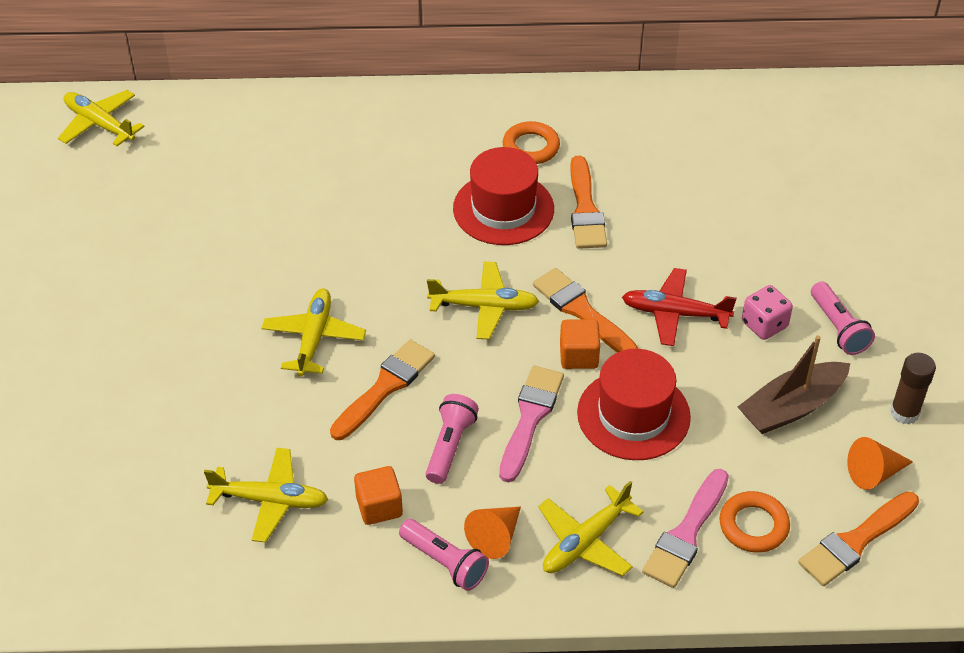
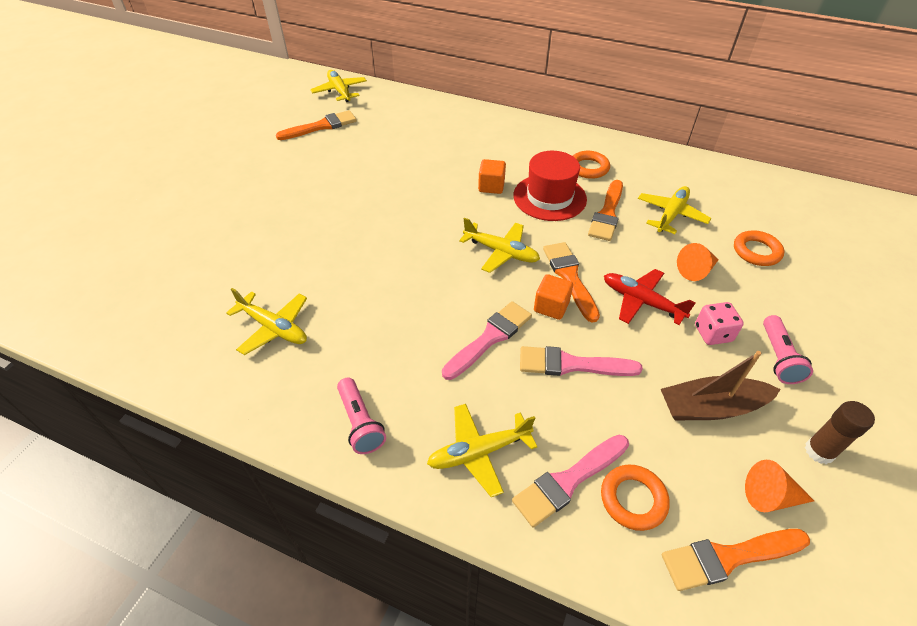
camera: 25 degrees right, 0 degrees up
yellow plane [262,288,366,376] -> yellow plane moved to [638,186,711,234]
orange brush [330,339,435,440] -> orange brush moved to [276,110,357,140]
orange cube [354,466,403,525] -> orange cube moved to [478,159,506,194]
pink flashlight [426,394,479,484] -> none
orange cone [464,507,521,559] -> orange cone moved to [677,243,718,281]
red hat [577,349,691,460] -> pink brush [520,346,643,376]
none -> orange ring [734,230,784,266]

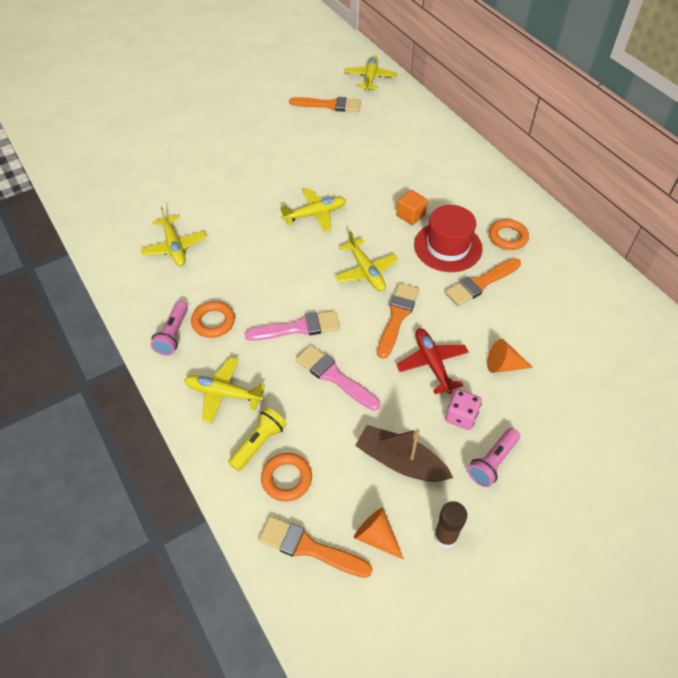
camera: 35 degrees right, 5 degrees up
pink brush [512,435,629,528] -> yellow flashlight [228,407,287,471]
orange cube [534,274,573,320] -> none
yellow plane [638,186,711,234] -> yellow plane moved to [280,188,346,231]
orange ring [734,230,784,266] -> orange ring moved to [191,301,235,338]

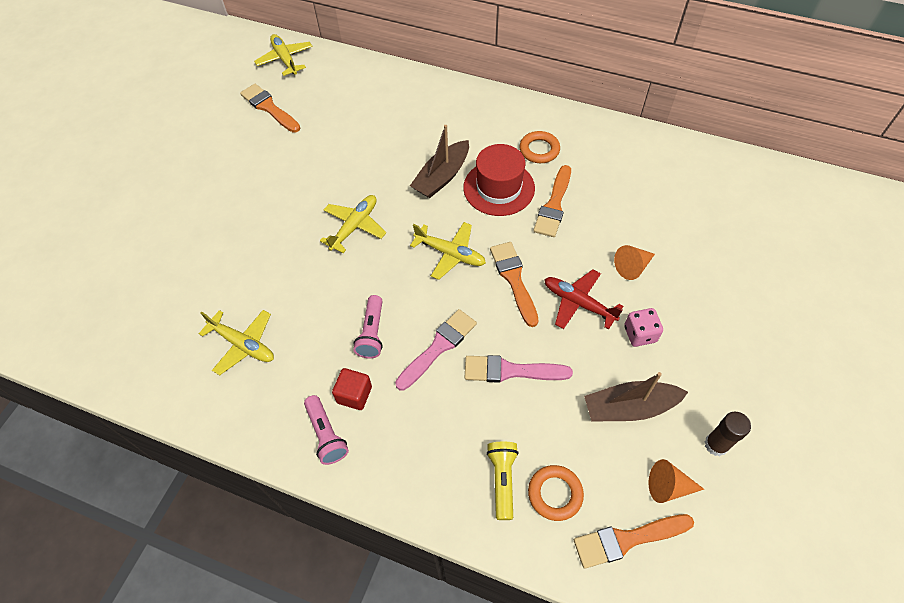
camera: 35 degrees left, 5 degrees up
yellow plane [184,357,265,423] -> none
orange ring [191,301,235,338] -> red cube [332,368,372,410]
orange brush [289,97,361,112] -> orange brush turned 105 degrees counterclockwise [240,84,300,133]
orange cube [396,190,427,225] -> brown boat [410,125,469,198]
pink flashlight [467,428,520,487] -> pink flashlight moved to [353,295,383,358]

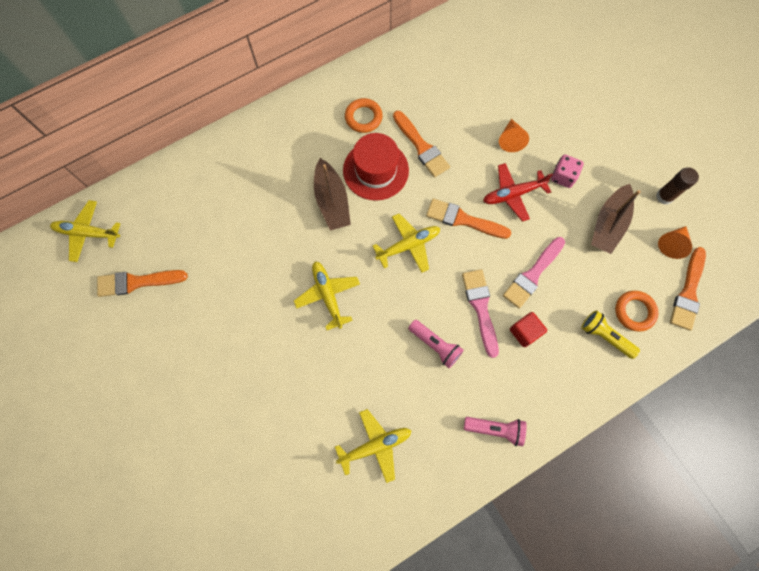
camera: 55 degrees left, 15 degrees up
red cube [332,368,372,410] -> red cube moved to [510,312,547,347]

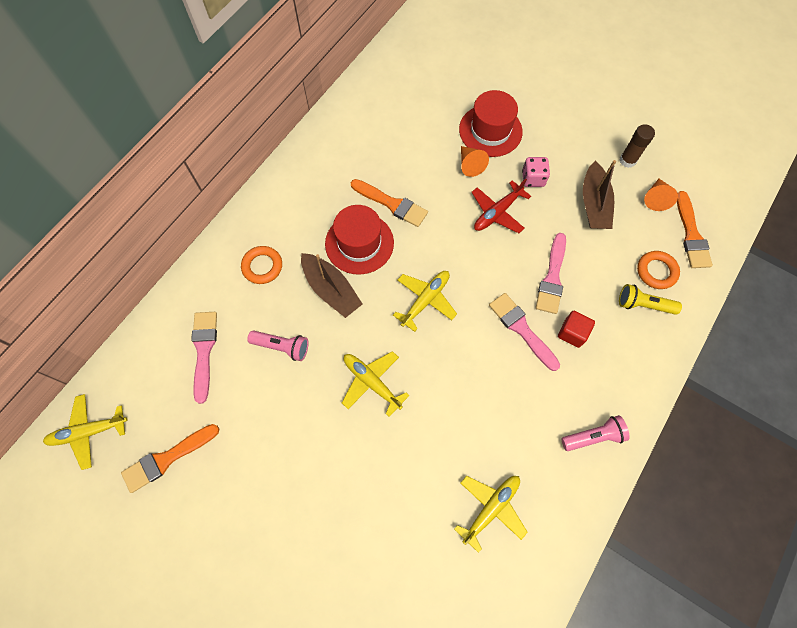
camera: 25 degrees left, 5 degrees down
orange ring [345,98,383,133] -> orange ring moved to [241,246,282,284]
pink flashlight [408,320,464,368] -> pink flashlight moved to [247,331,309,361]
orange brush [426,198,511,239] -> none
none -> pink brush [191,312,217,404]
none -> red hat [459,90,523,157]

